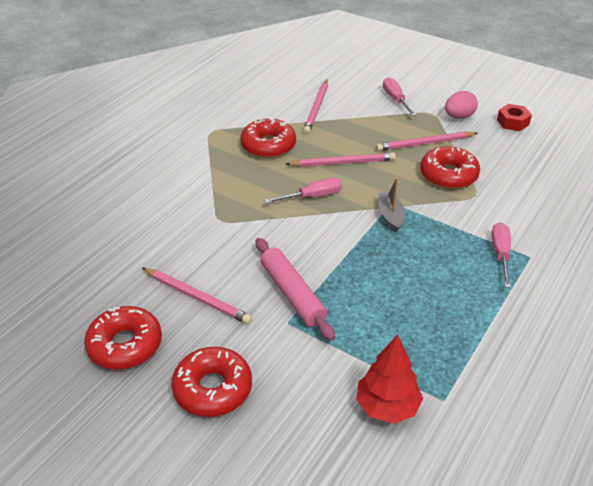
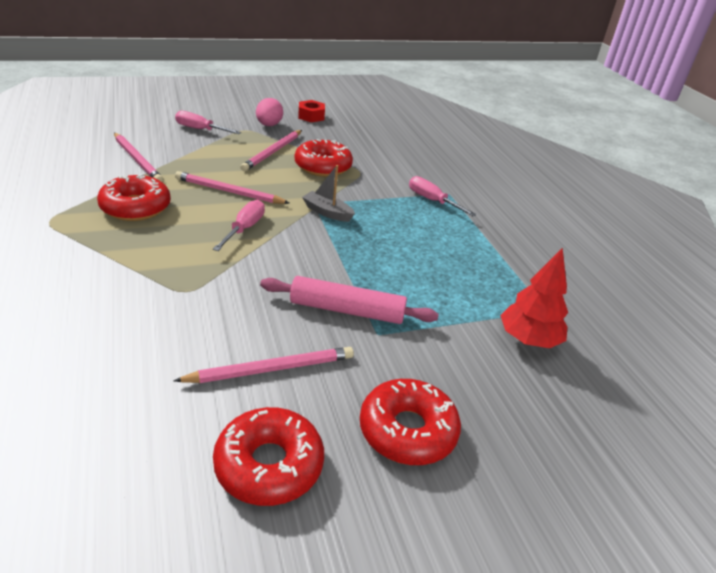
camera: 55 degrees left, 5 degrees down
pink pencil [286,153,396,167] -> pink pencil turned 105 degrees counterclockwise [175,171,289,204]

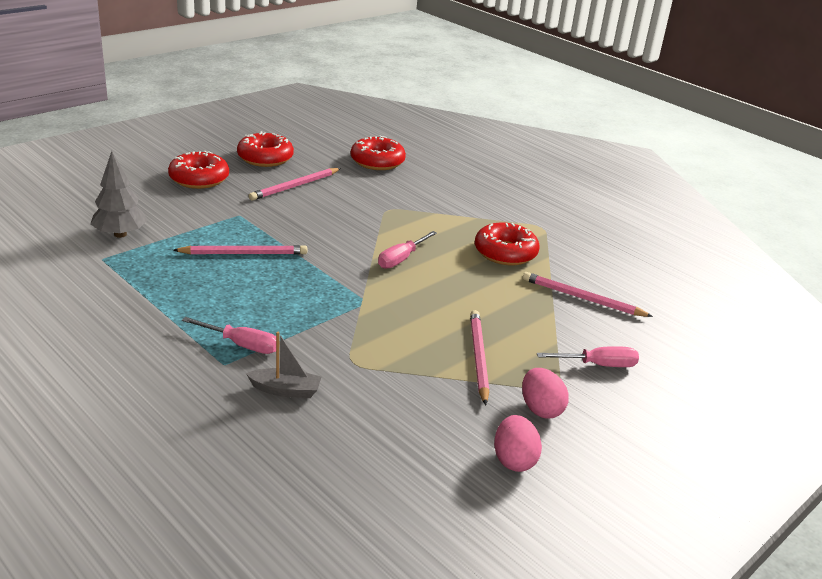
camera: 155 degrees right, 5 degrees down
pink pencil [175,171,289,204] -> pink pencil moved to [173,245,307,255]
pink screwdriver [213,200,265,251] -> pink screwdriver turned 45 degrees clockwise [378,231,437,269]
pink rolling pin [260,276,439,324] -> none
red donut [295,139,353,177] -> red donut moved to [351,136,406,170]
red nut [298,100,325,122] -> pink egg [494,415,542,472]
grey boat [302,165,355,222] -> grey boat moved to [246,332,321,398]
red tree [500,248,568,348] -> grey tree [90,151,147,238]

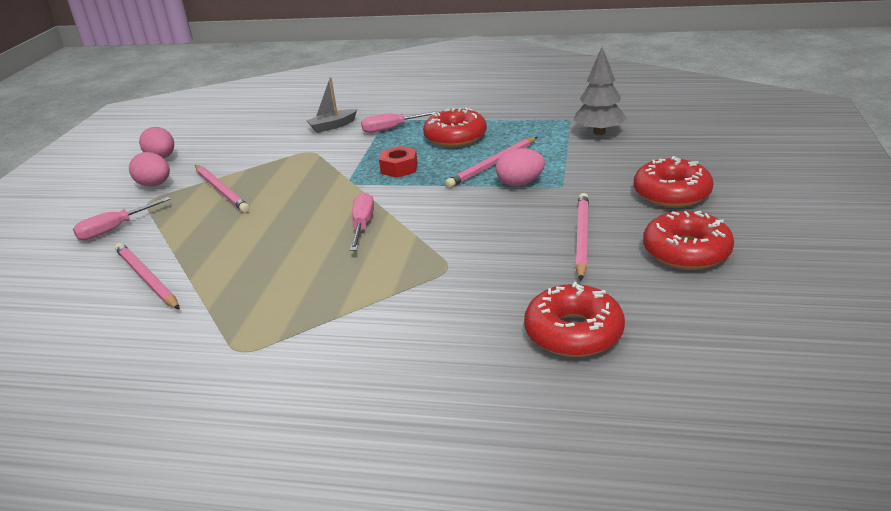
camera: 150 degrees right, 0 degrees up
red donut [475,223,540,265] -> red donut moved to [423,108,487,147]
pink pencil [523,272,653,317] -> pink pencil turned 120 degrees counterclockwise [115,243,180,310]
none -> red nut [379,146,418,178]
none -> pink egg [496,148,545,186]

